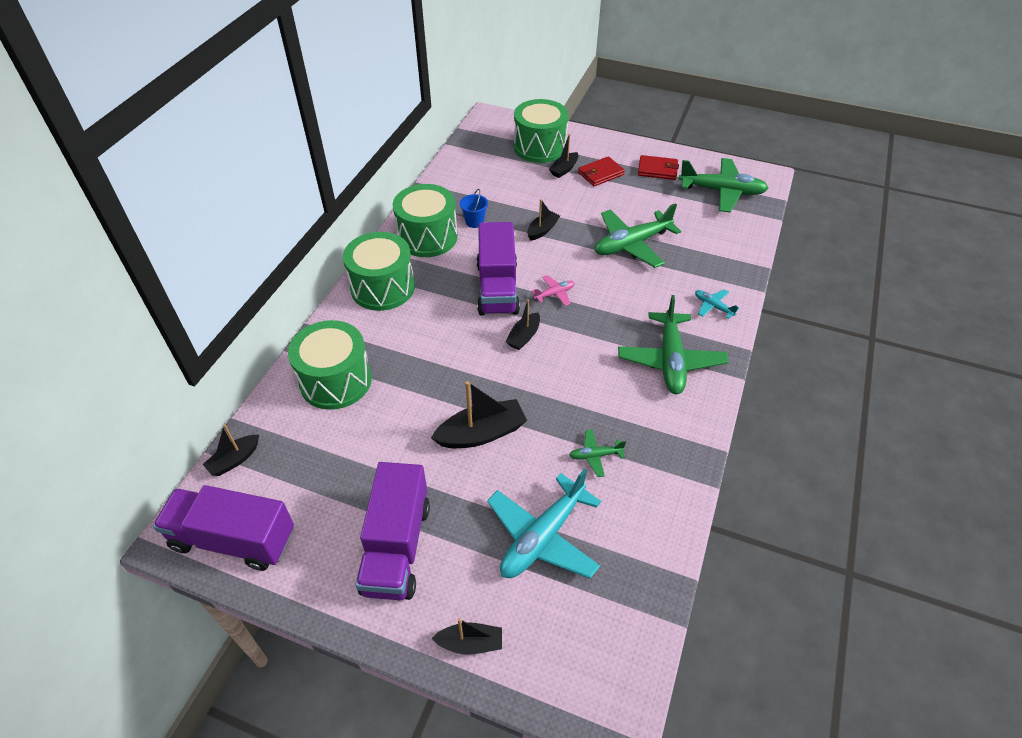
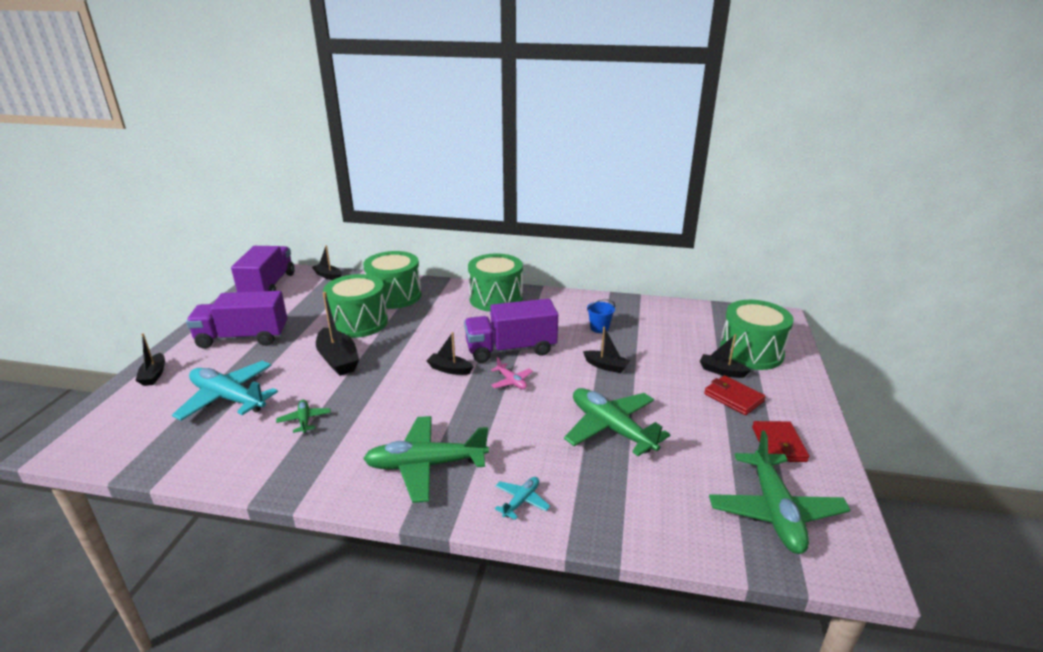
camera: 80 degrees right, 20 degrees down
green drum [392,184,458,257] -> green drum moved to [323,274,388,338]

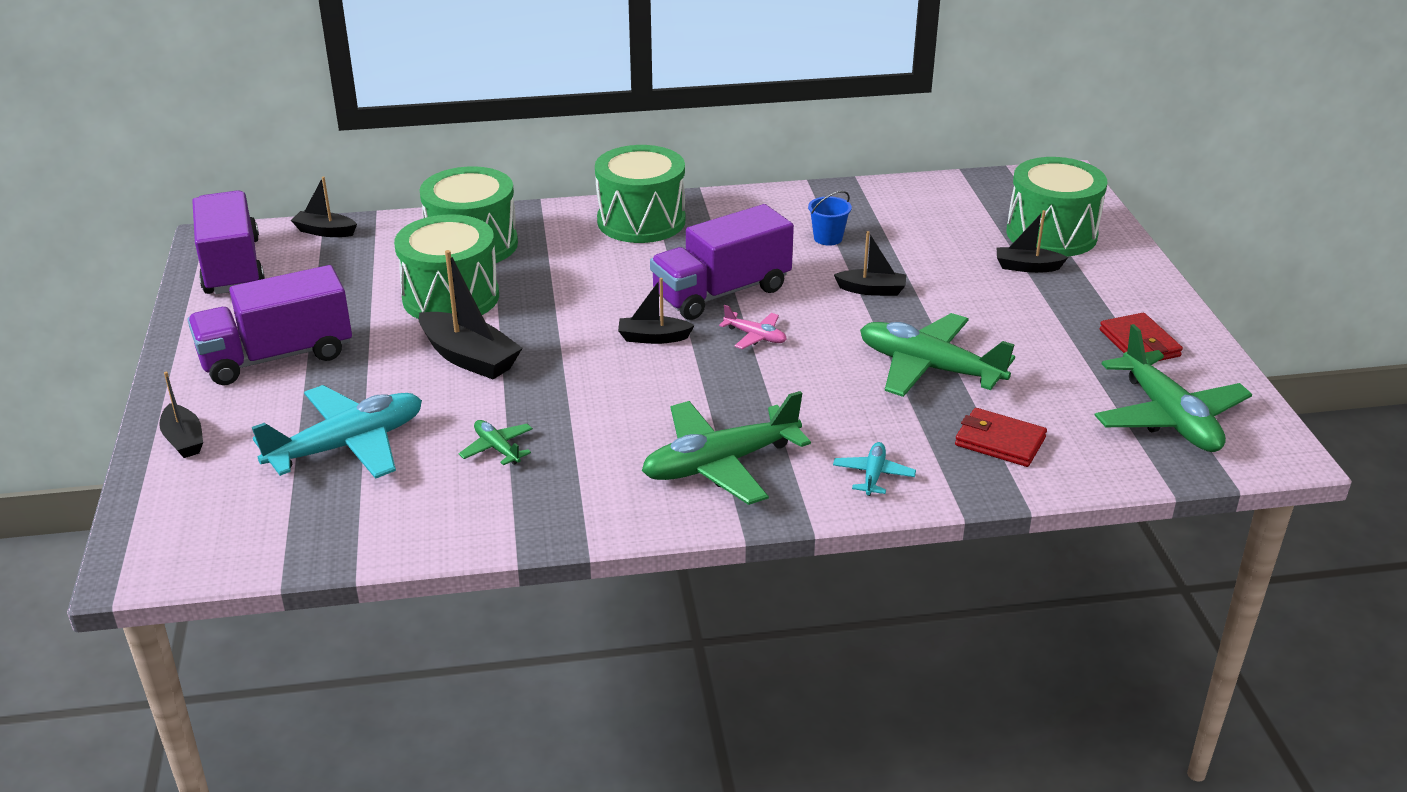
camera: 20 degrees left, 5 degrees up
turquoise plane [172,361,278,421] -> turquoise plane turned 135 degrees clockwise [252,385,422,479]
red wallet [704,375,766,415] -> red wallet moved to [955,408,1047,467]

